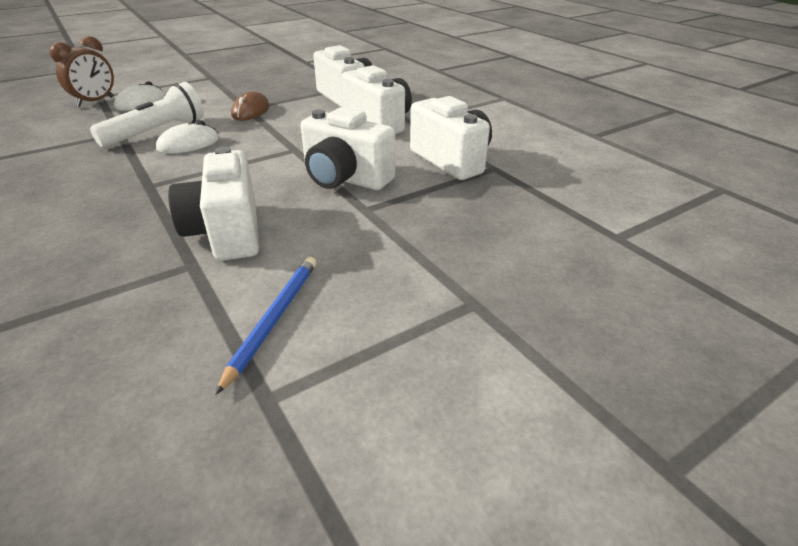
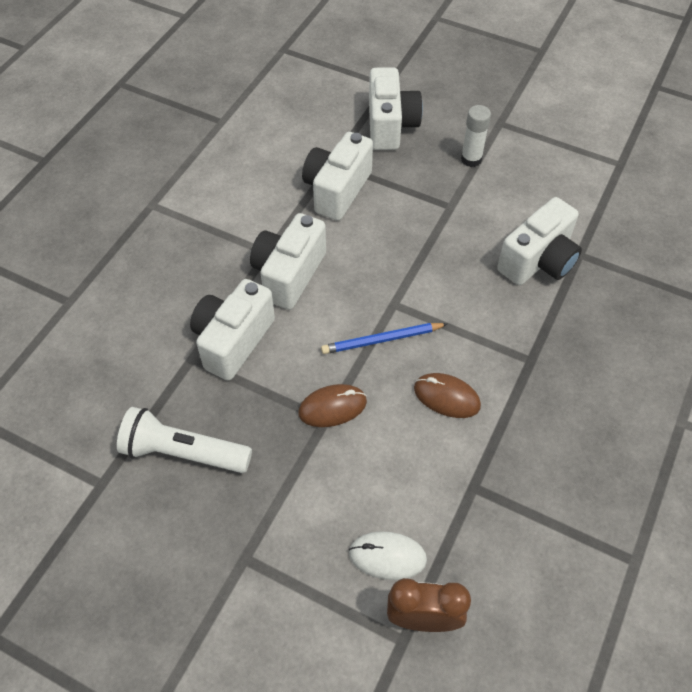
camera: 120 degrees left, 20 degrees up
white flashlight [90,82,204,147] -> white flashlight moved to [117,407,252,473]
white mouse [156,120,219,154] -> brown mouse [414,373,481,418]
blue pencil [215,257,317,395] -> blue pencil moved to [321,323,447,354]
white camera [301,107,395,190] -> white camera moved to [369,67,423,150]
none -> white glue stick [461,105,491,167]

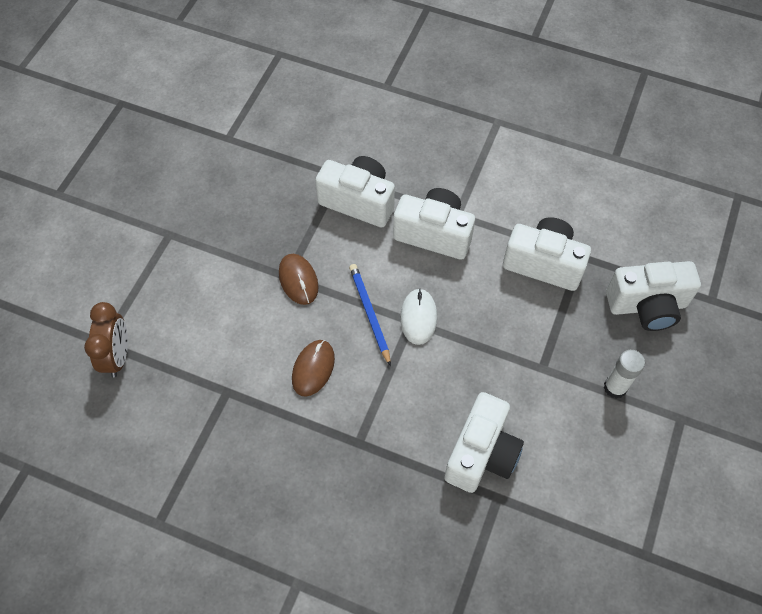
camera: 85 degrees right, 5 degrees up
white flashlight [117,407,252,473] -> none
white mouse [349,531,427,580] -> white mouse moved to [400,288,437,345]
white camera [497,197,582,285] -> white camera turned 105 degrees counterclockwise [444,392,524,493]

